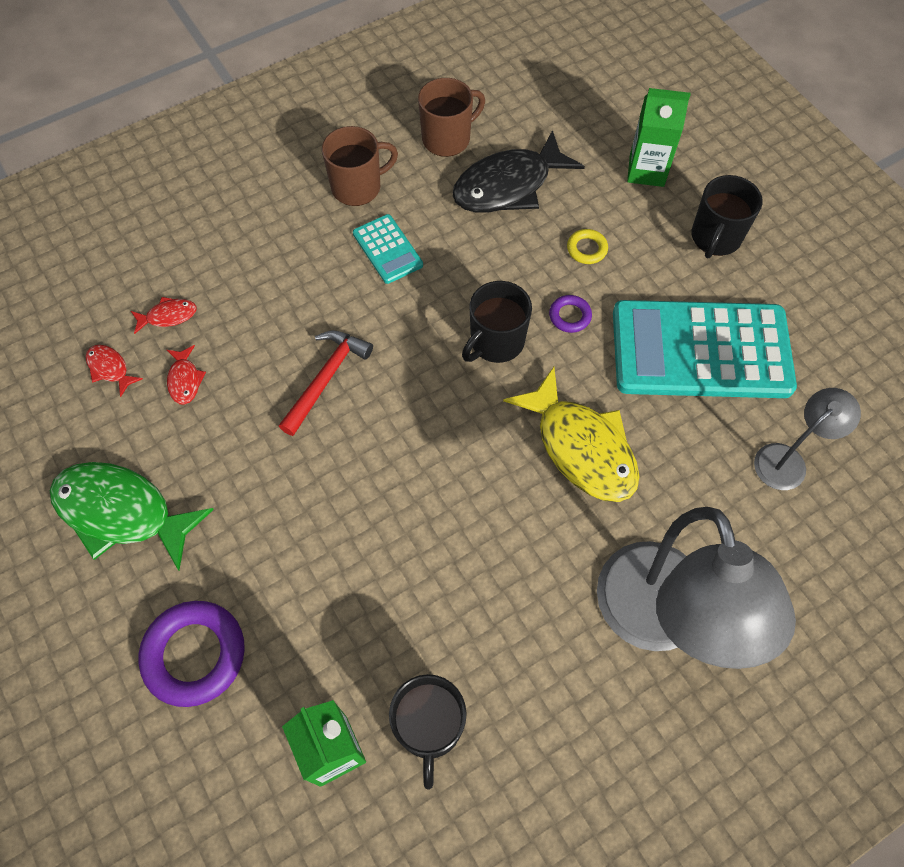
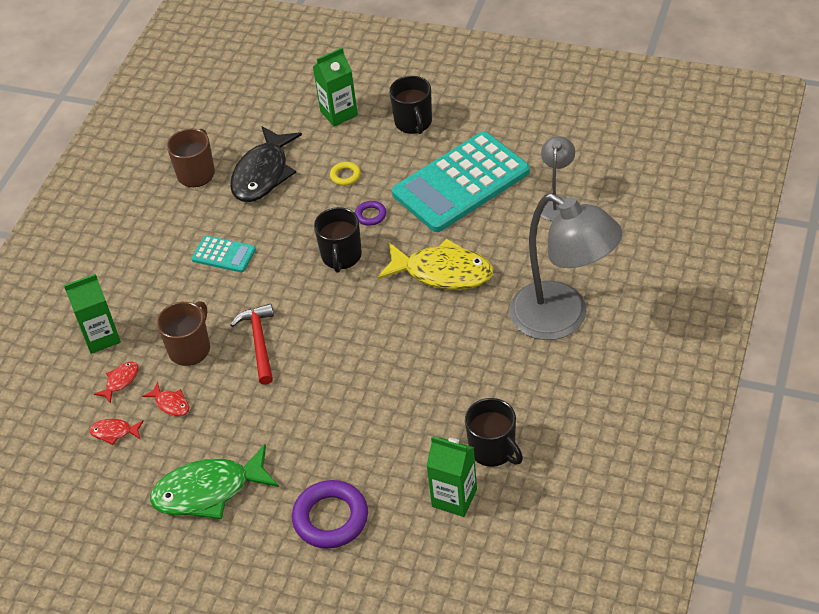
camera: 35 degrees left, 15 degrees down
brown mug [322,126,398,206] -> brown mug moved to [157,301,210,366]
none -> green carton [64,274,121,354]

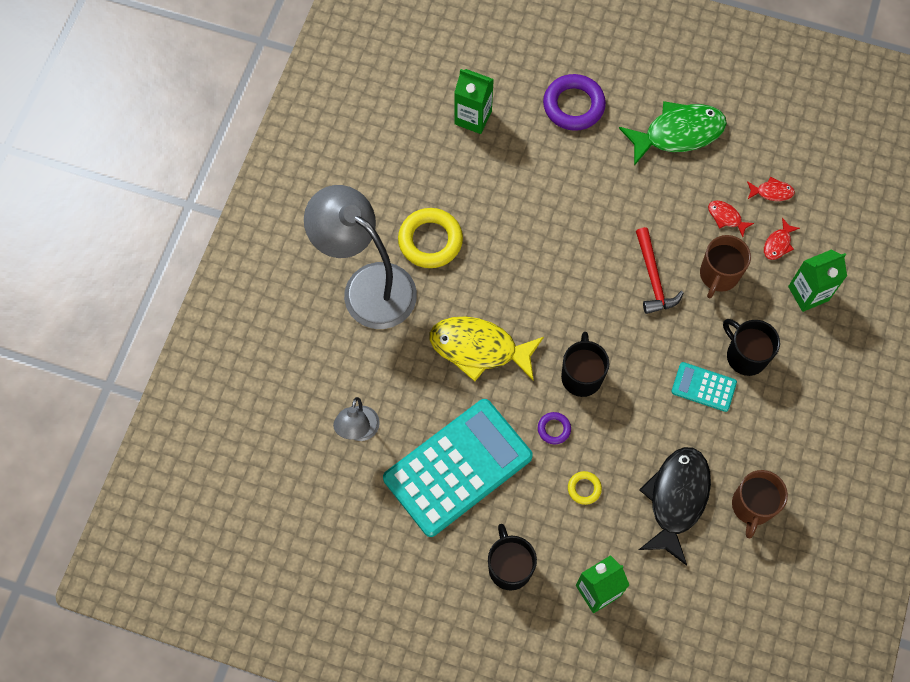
camera: 175 degrees right, 20 degrees up
black mug [465,398,523,467] -> black mug moved to [723,319,780,376]
none -> yellow ring [398,208,463,268]

